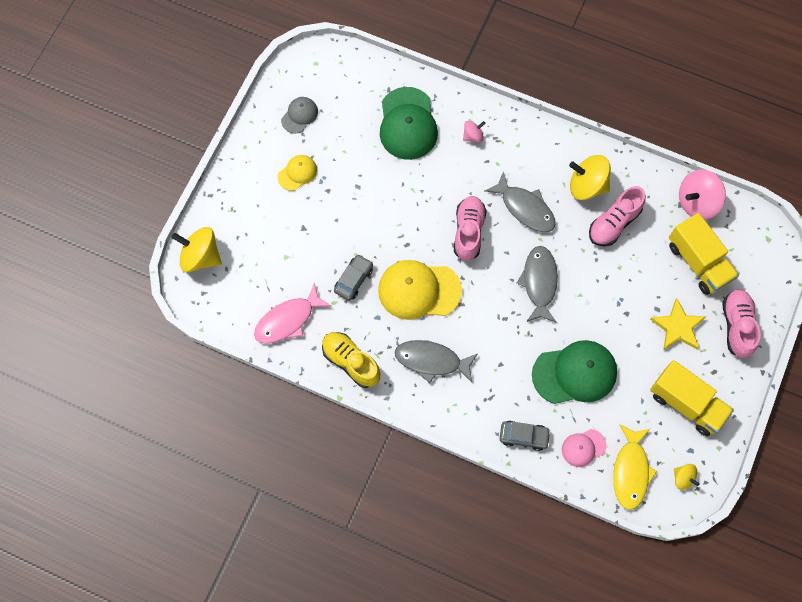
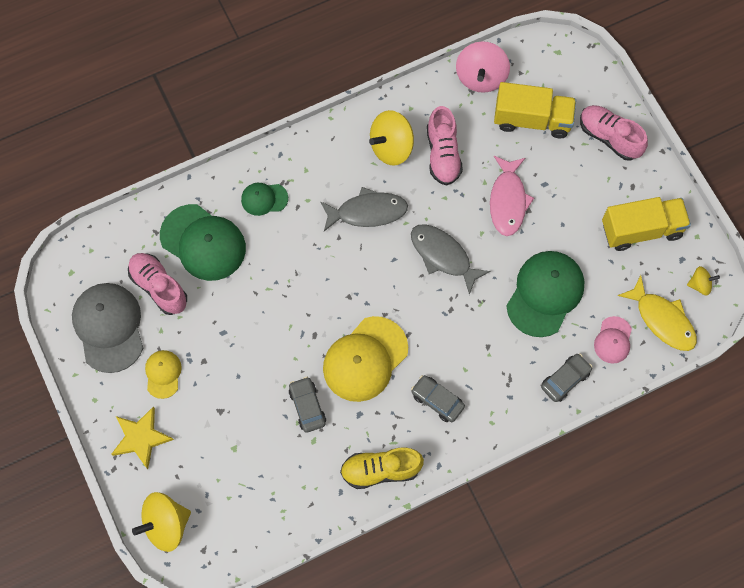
camera: 50 degrees left, 0 degrees up
pink fish [254,283,331,344] -> pink fish moved to [490,156,534,236]
grey cap [281,97,318,134] -> grey cap [72,283,143,373], size x1.91
grey fish [395,340,477,383] -> grey car [411,375,465,422]
pink shoe [454,196,487,261] -> pink shoe moved to [128,253,187,315]
pink spinning top [463,121,485,142] -> green cap [241,183,288,216]
yellow star [650,299,706,350] -> yellow star moved to [111,406,174,469]

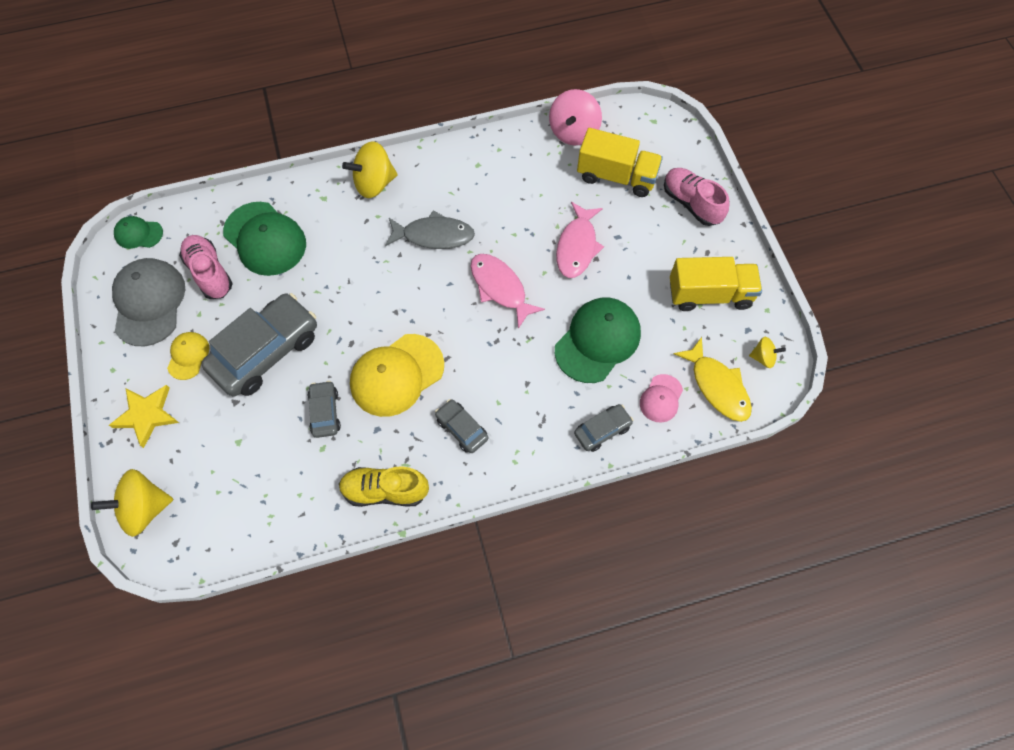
camera: 10 degrees right, 5 degrees down
green cap [241,183,288,216] -> green cap moved to [114,216,163,249]
yellow spinning top [369,110,414,166] -> yellow spinning top moved to [342,141,398,198]
grey fish [411,224,491,295] -> pink fish [471,254,545,329]
pink shoe [427,106,463,185] -> none
none -> grey car [201,293,317,397]

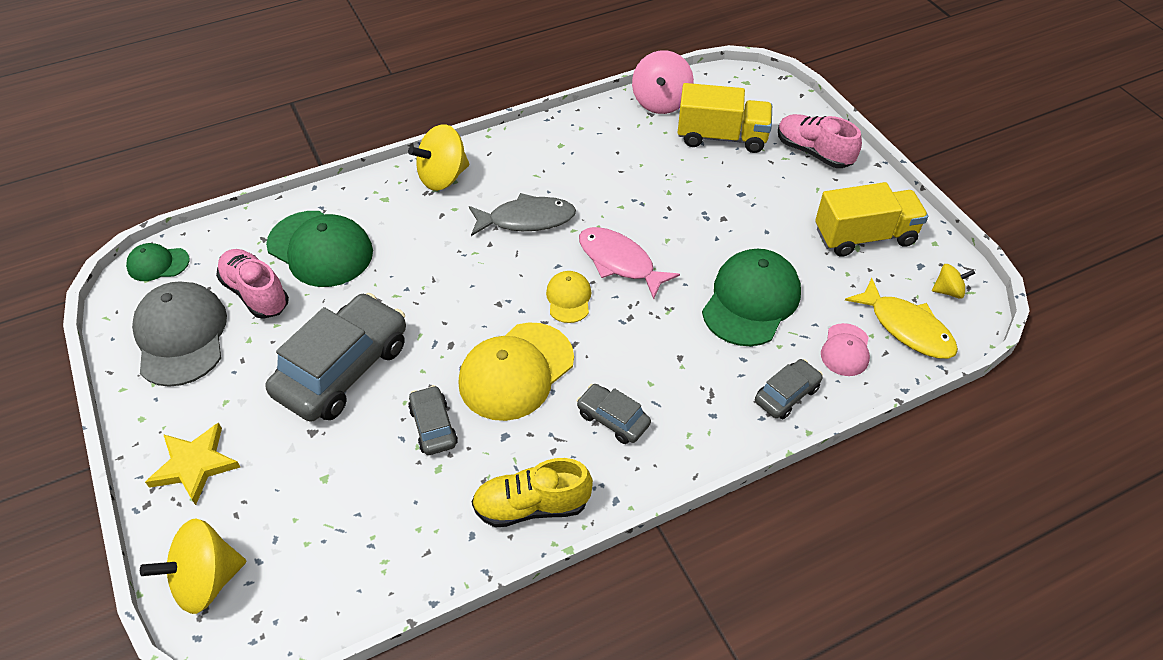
camera: 10 degrees left, 15 degrees down
yellow cap [167,332,209,380] -> yellow cap moved to [546,271,592,323]
pink fish [556,202,604,278] -> none

